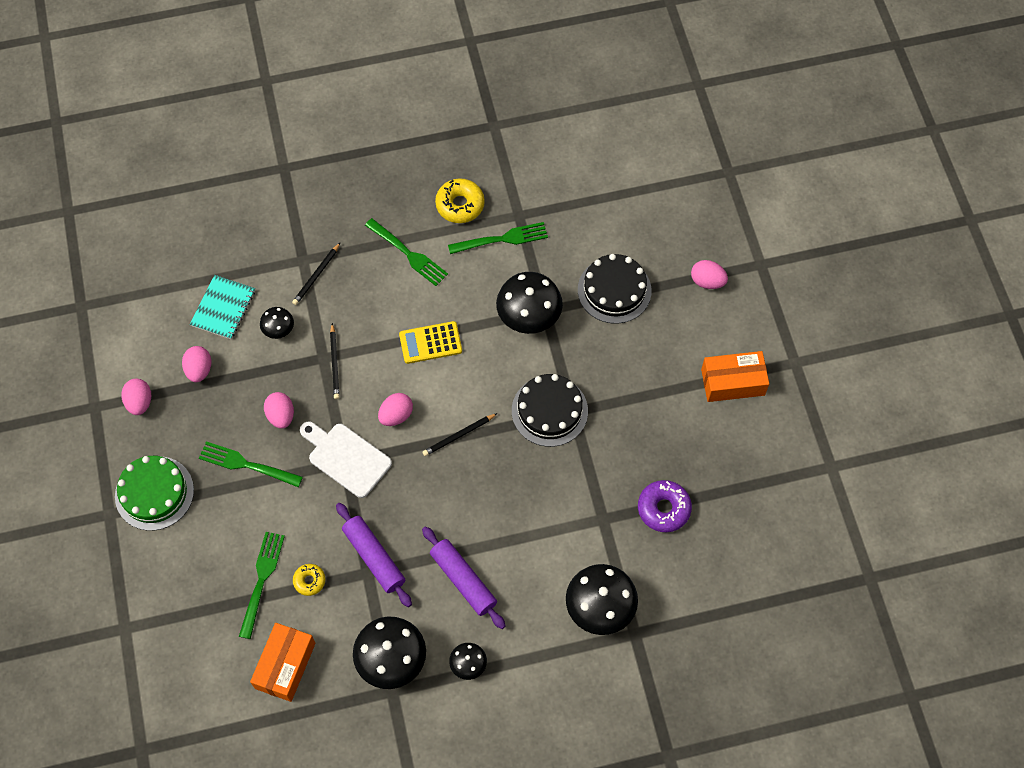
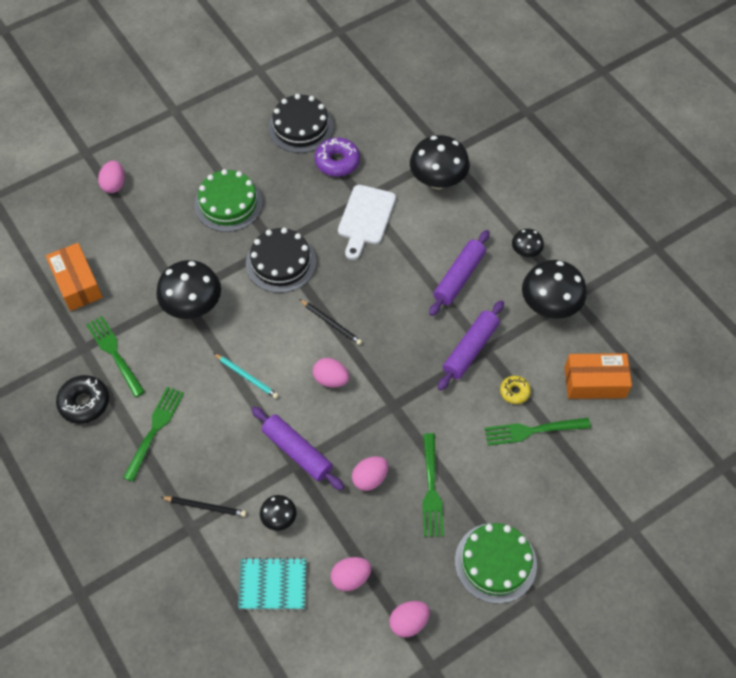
camera: 110 degrees left, 5 degrees down
white cutting board [300,422,392,498] -> white cutting board moved to [338,185,396,260]
black pencil [330,323,340,399] -> purple rolling pin [251,407,344,490]
yellow calculator [399,321,462,364] -> turquoise pencil [213,353,279,399]
yellow donut [435,178,485,223] -> black donut [56,375,109,424]
black cake [578,254,651,324] -> black cake moved to [268,94,334,153]
orange box [701,351,769,402] -> orange box moved to [46,243,103,311]
none -> green cake [195,169,263,232]

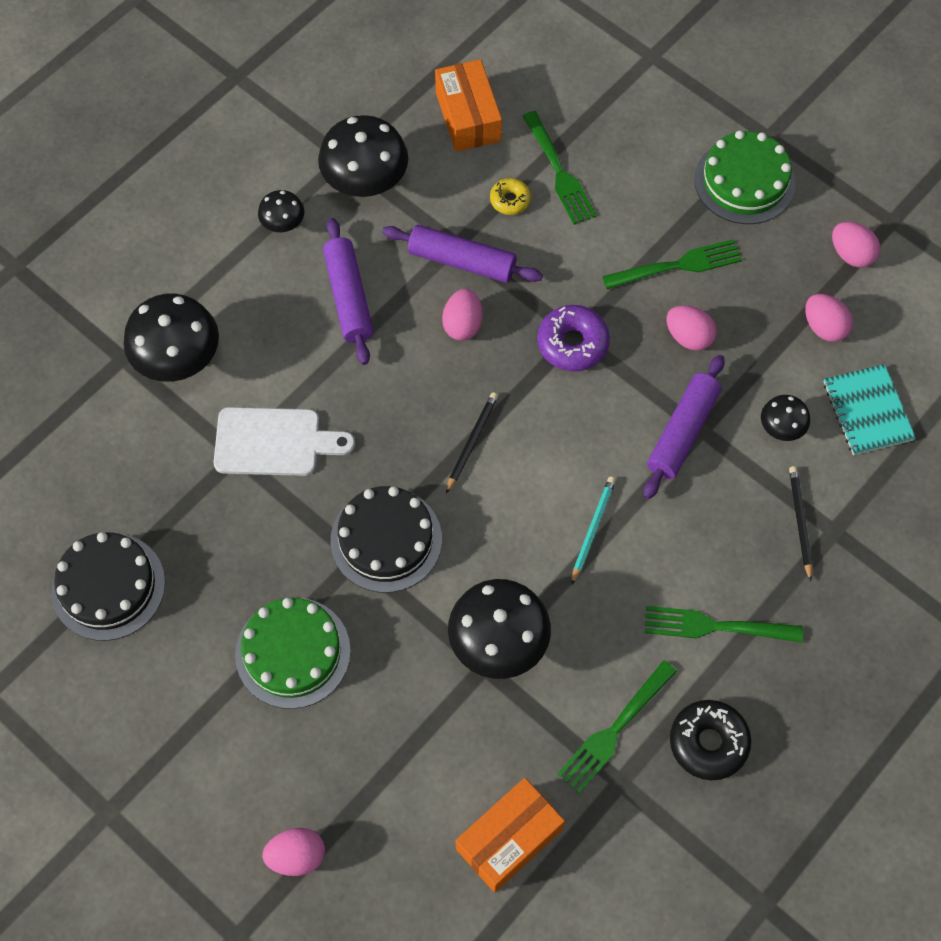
camera: 105 degrees left, 5 degrees up
pink egg [313,358,350,388] -> pink egg moved to [442,289,483,341]
purple donut [315,138,360,177] -> purple donut moved to [537,305,610,371]
purple rolling pin [429,230,490,316] -> purple rolling pin turned 60 degrees clockwise [323,218,373,365]

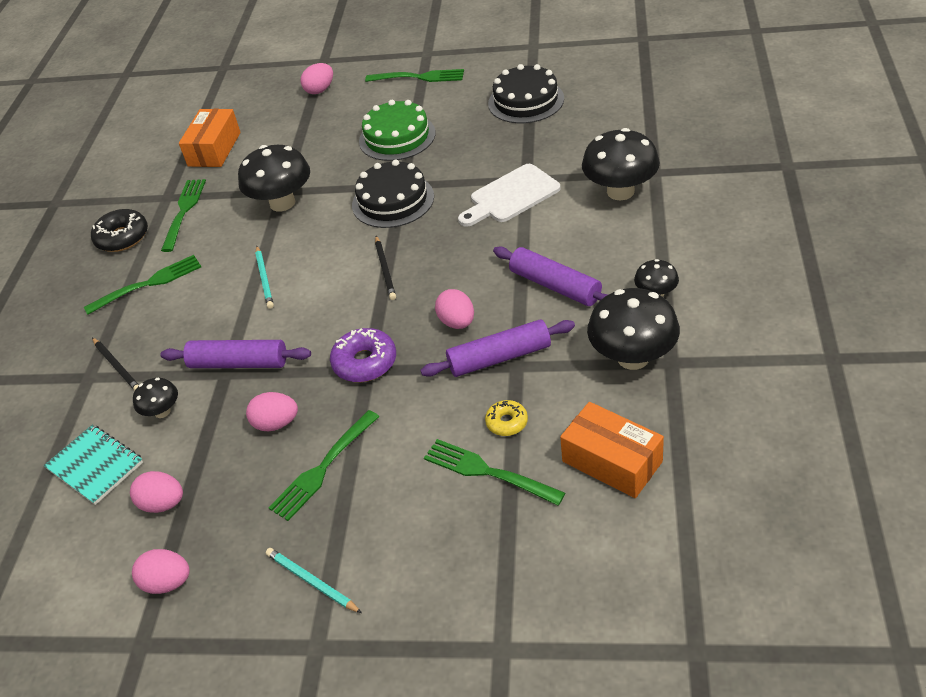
camera: 150 degrees right, 20 degrees down
purple rolling pin [643,355,725,499] -> purple rolling pin turned 75 degrees counterclockwise [160,340,311,368]
green cake [694,130,796,224] -> turquoise pencil [266,548,362,613]
none -> green fork [365,69,464,82]

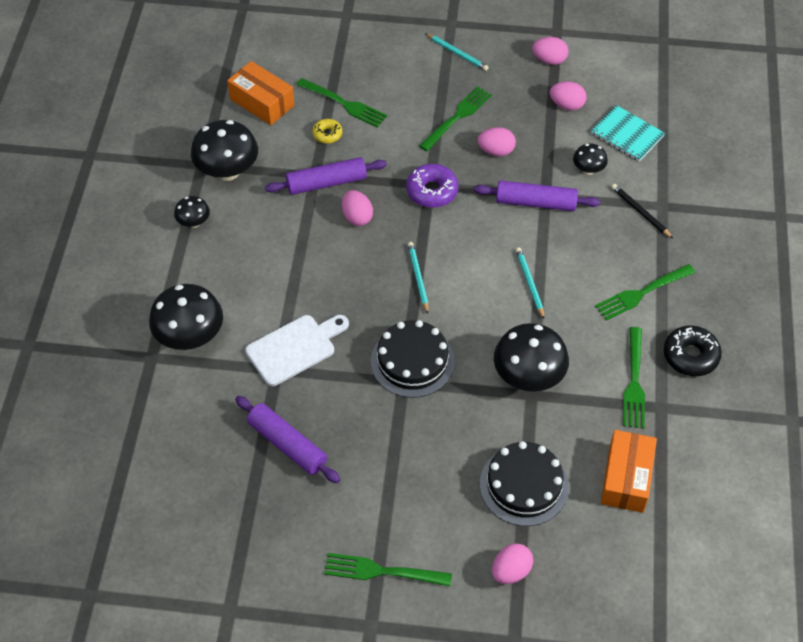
camera: 175 degrees right, 10 degrees up
green cake [359,100,436,161] -> none
black pencil [375,236,396,300] -> turquoise pencil [408,242,428,314]
black cake [488,64,564,123] -> black cake moved to [480,441,569,526]
purple rolling pin [493,247,609,306] -> purple rolling pin moved to [235,396,340,483]

